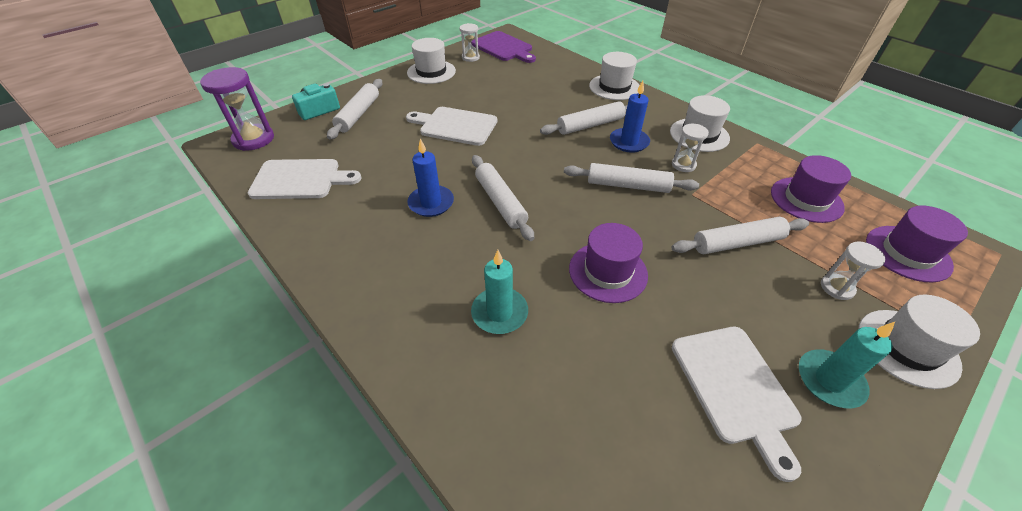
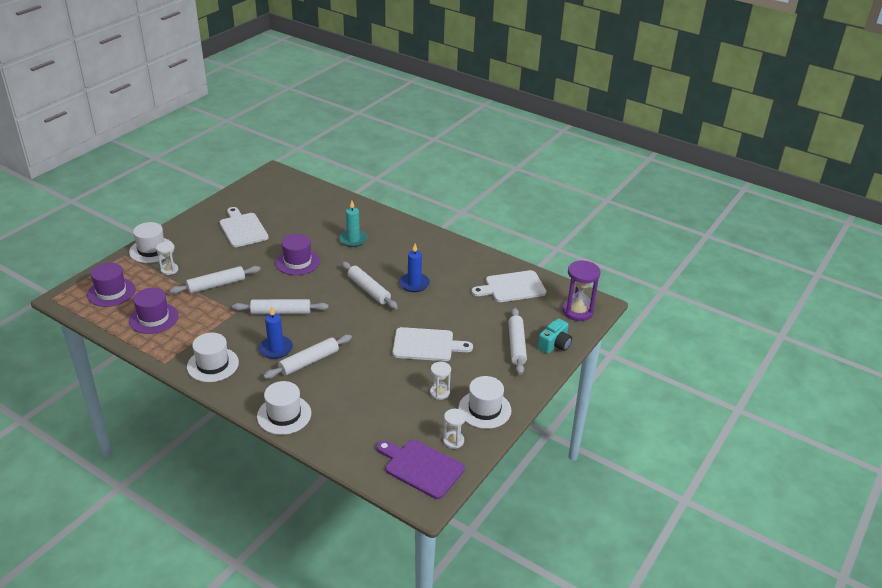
camera: 165 degrees right, 10 degrees down
white hourglass [672,124,709,172] -> white hourglass moved to [430,362,451,400]
turquoise candle [799,322,895,408] -> none

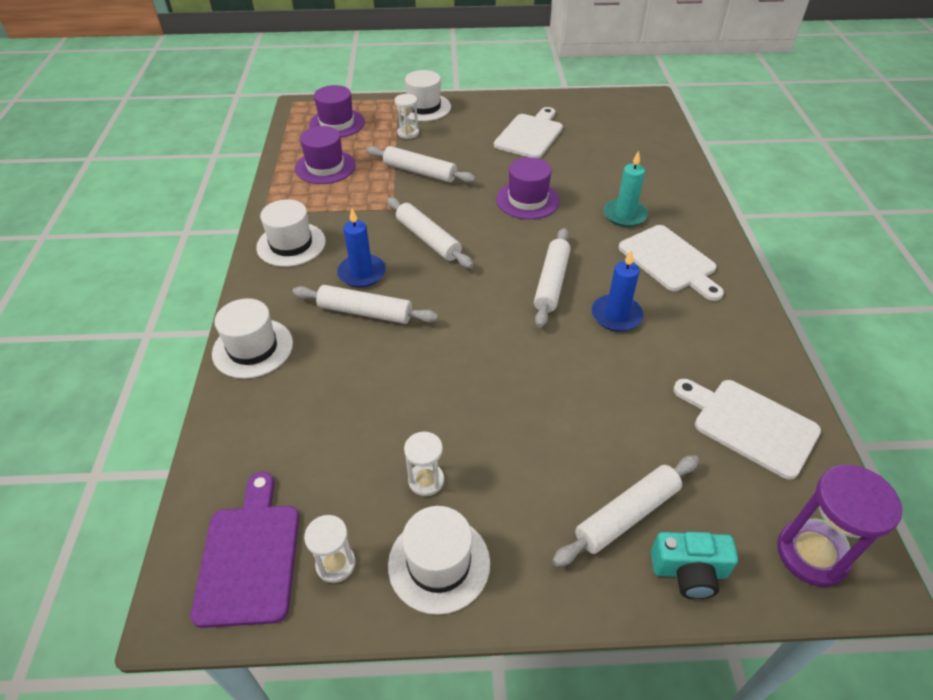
camera: 55 degrees right, 10 degrees up
white cutting board [393,327,473,361] -> white cutting board moved to [619,225,724,301]

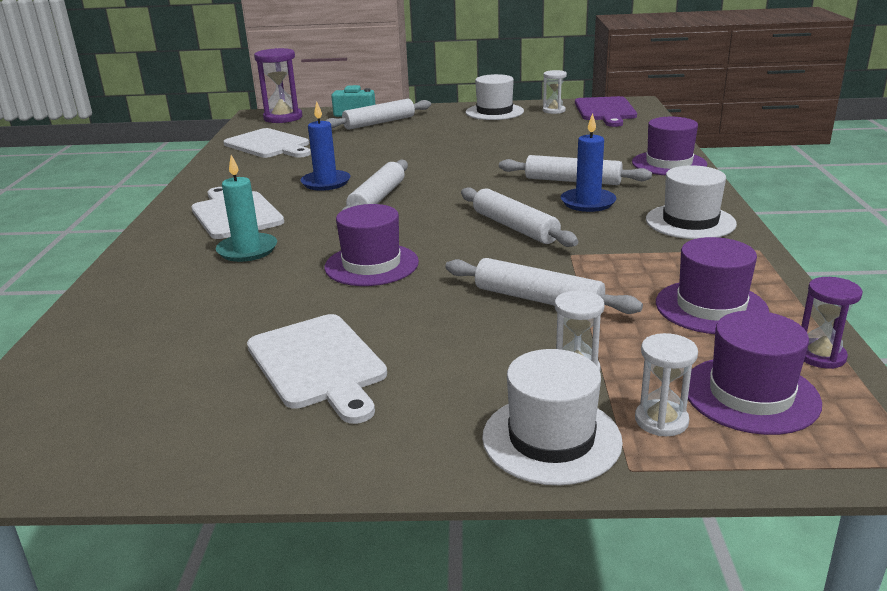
camera: 175 degrees left, 20 degrees down
white hat [212,298,293,379] -> purple hat [632,117,707,175]
white hourglass [404,432,444,496] -> white hourglass moved to [635,333,698,436]
white cutting board [494,107,563,158] -> white cutting board turned 60 degrees counterclockwise [247,314,387,424]
none -> purple hourglass [801,277,863,369]

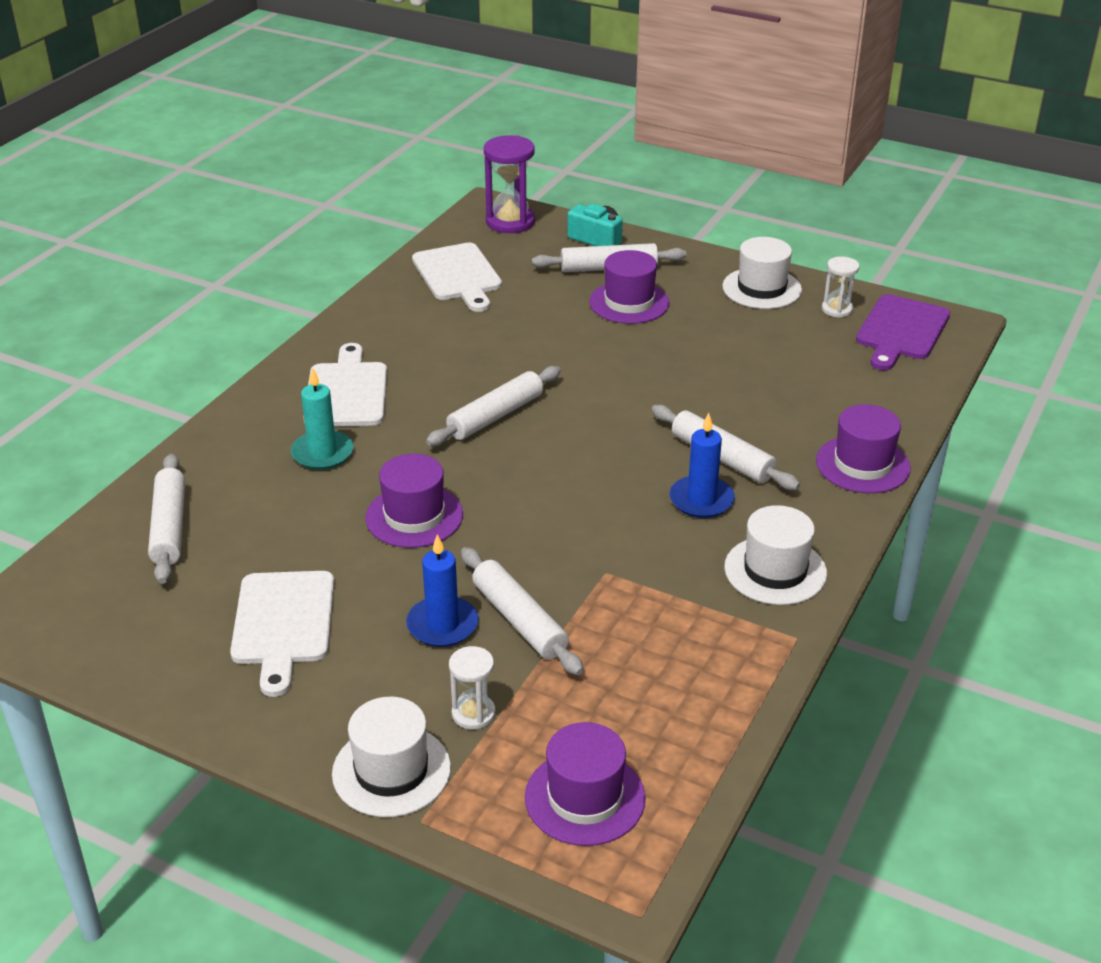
camera: 25 degrees right, 10 degrees up
blue candle [300,101,350,191] -> blue candle moved to [406,534,479,647]
white rolling pin [461,188,578,247] -> white rolling pin moved to [148,454,185,584]
white hourglass [635,333,698,436] -> none
purple hat [656,237,769,334] -> purple hat moved to [589,250,669,324]
purple hourglass [801,277,863,369] -> none

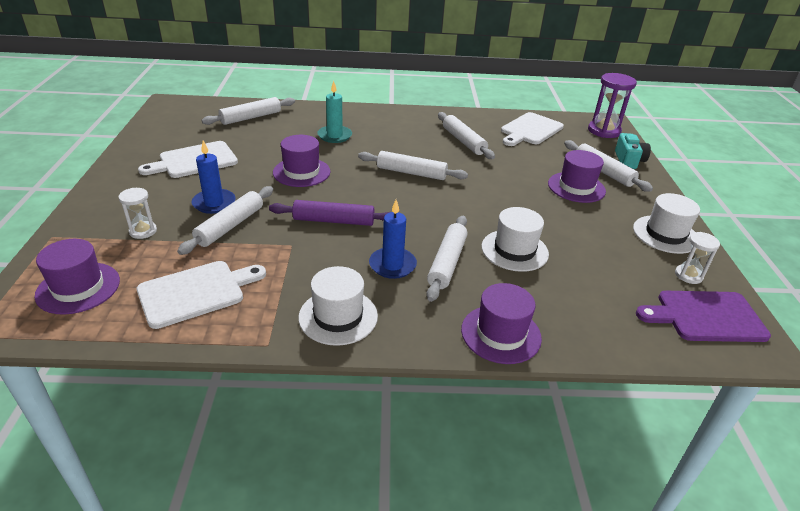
camera: 60 degrees right, 0 degrees up
white cutting board [303,343,387,426] -> white cutting board moved to [136,261,266,329]
white hat [332,697,451,817] -> white hat moved to [481,207,549,272]
none -> purple rolling pin [269,200,390,226]
none -> white rolling pin [438,112,495,159]

